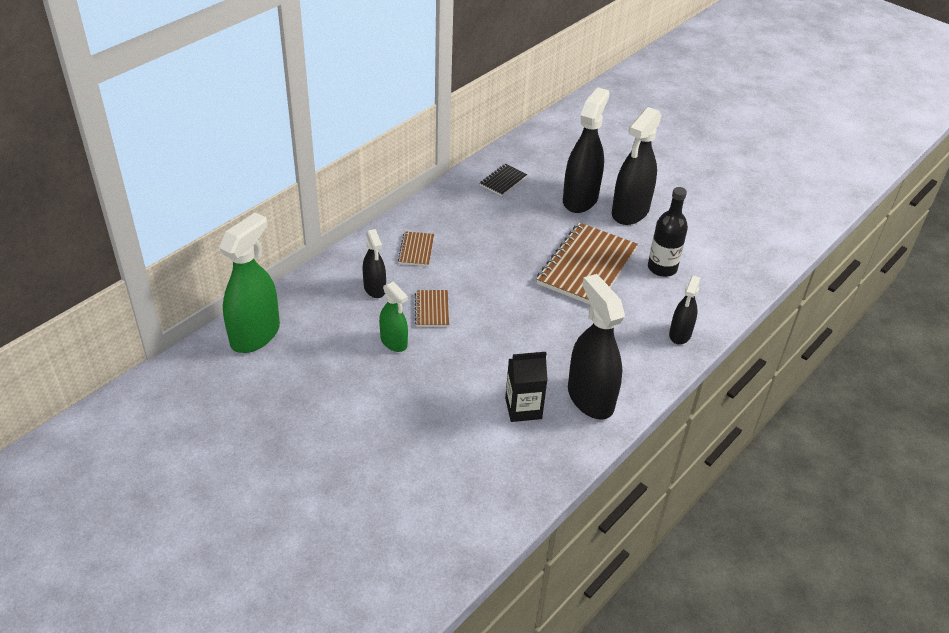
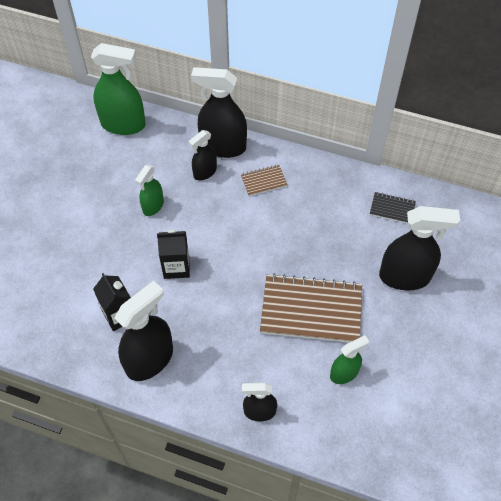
camera: 70 degrees right, 15 degrees up
brown notebook [415,290,449,327] -> none
black spray bottle [612,107,662,225] -> black spray bottle moved to [191,67,247,158]
black bottle [648,187,688,277] -> green spray bottle [330,335,369,384]
none -> black carton [157,229,190,279]

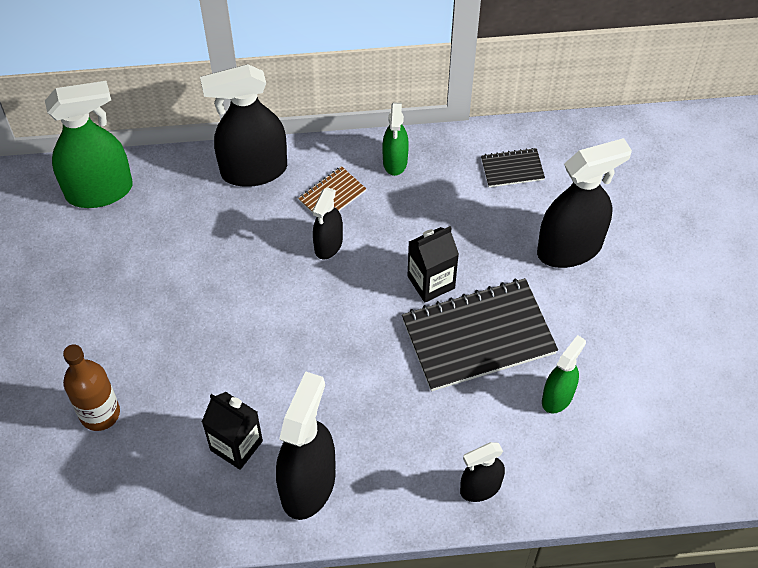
camera: 25 degrees left, 0 degrees up
green spray bottle [135,165,164,216] -> green spray bottle moved to [382,102,409,176]
black carton [157,229,190,279] -> black carton moved to [408,226,459,303]
black spray bottle [188,130,217,180] -> black spray bottle moved to [312,187,343,260]
brown notebook [260,274,362,343] -> black notebook [402,278,558,391]
none -> brown bottle [63,344,120,431]

